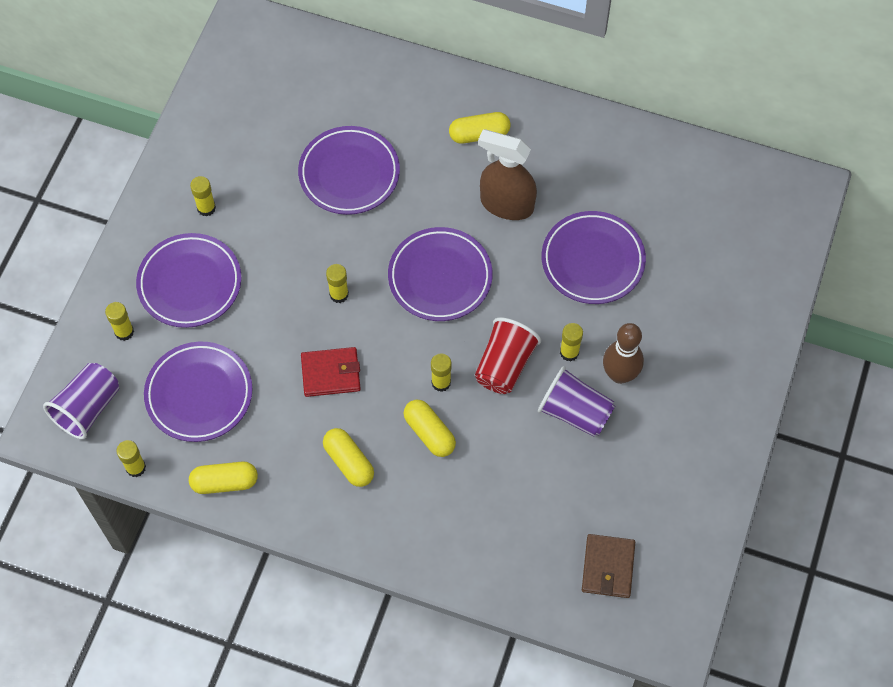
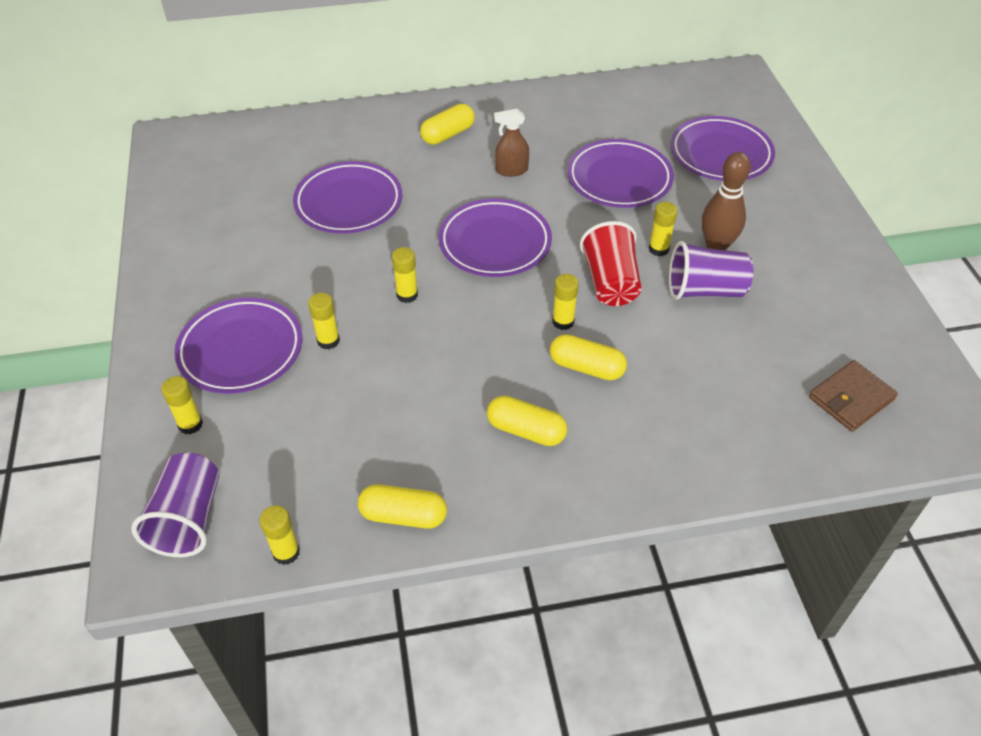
camera: 30 degrees left, 15 degrees down
purple plate [144,342,253,442] -> purple plate moved to [670,116,775,181]
yellow capsule [189,462,258,494] -> yellow capsule turned 45 degrees clockwise [358,484,447,529]
yellow glue stick [190,176,216,217] -> yellow glue stick moved to [308,293,340,349]
red wallet [301,347,361,397] -> none
brown spray bottle [478,130,537,220] -> brown spray bottle [494,109,529,177], size x0.58
brown wallet [582,534,635,598] -> brown wallet turned 75 degrees clockwise [809,360,898,432]

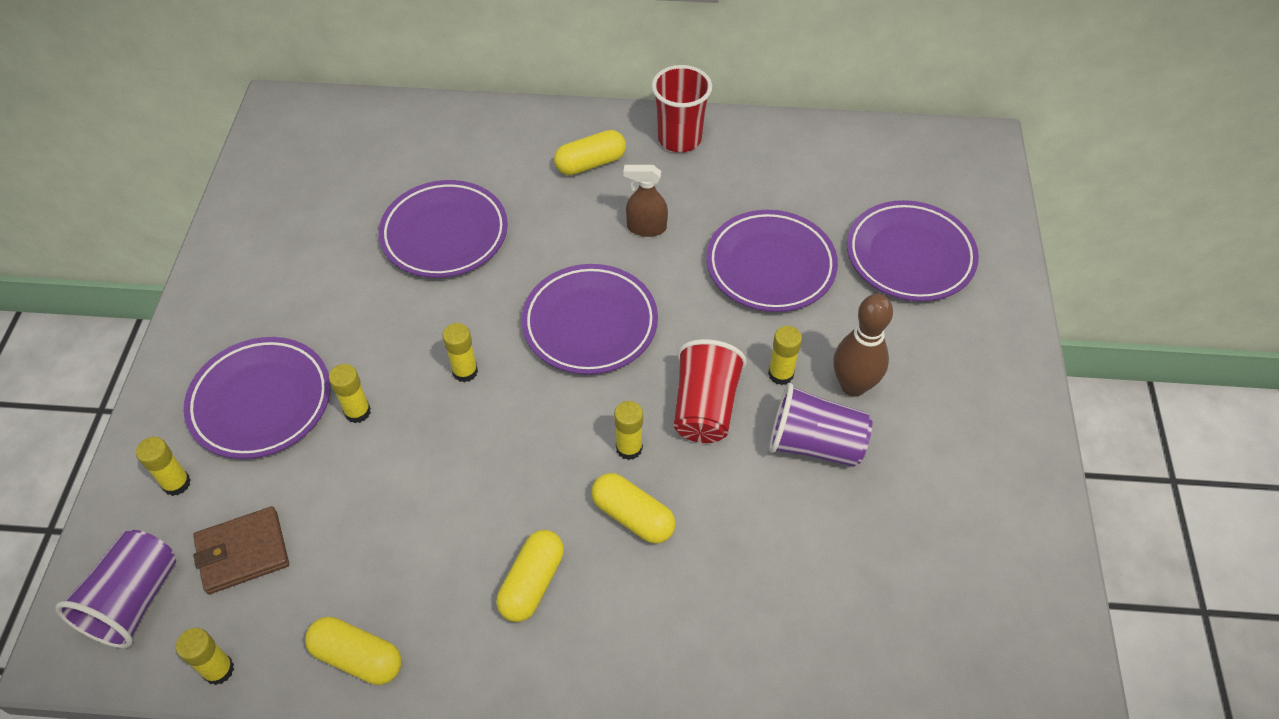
camera: 15 degrees right, 5 degrees up
yellow capsule [487,396,567,446] -> yellow capsule turned 75 degrees clockwise [496,530,564,622]
brown wallet [809,360,898,432] -> brown wallet moved to [193,506,289,594]
none -> red cup [652,65,712,152]

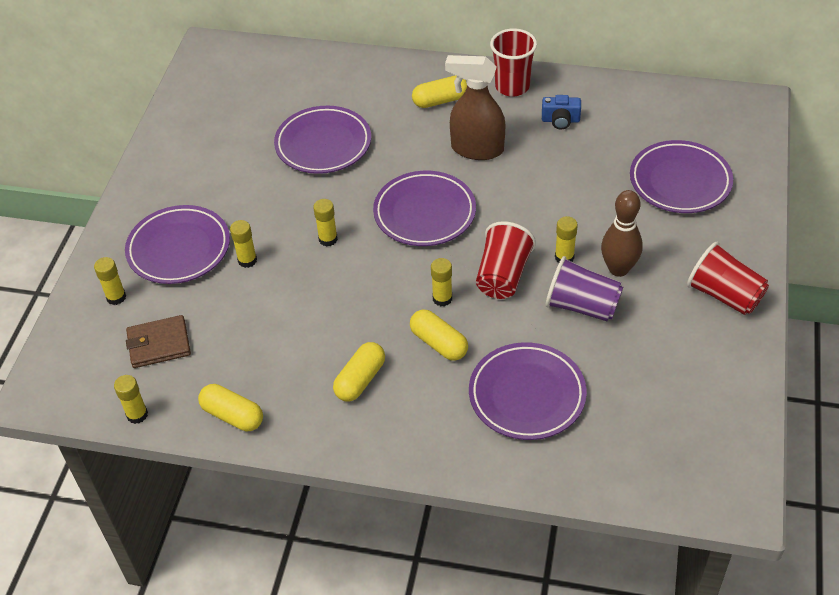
camera: 10 degrees right, 5 degrees down
purple cup [55,530,176,648] -> none
brown spray bottle [623,165,668,237] -> brown spray bottle [445,55,505,160], size x1.73
purple plate [706,210,838,312] -> purple plate moved to [469,342,587,440]
none -> blue camera [542,95,581,129]
none -> red cup [687,242,769,315]

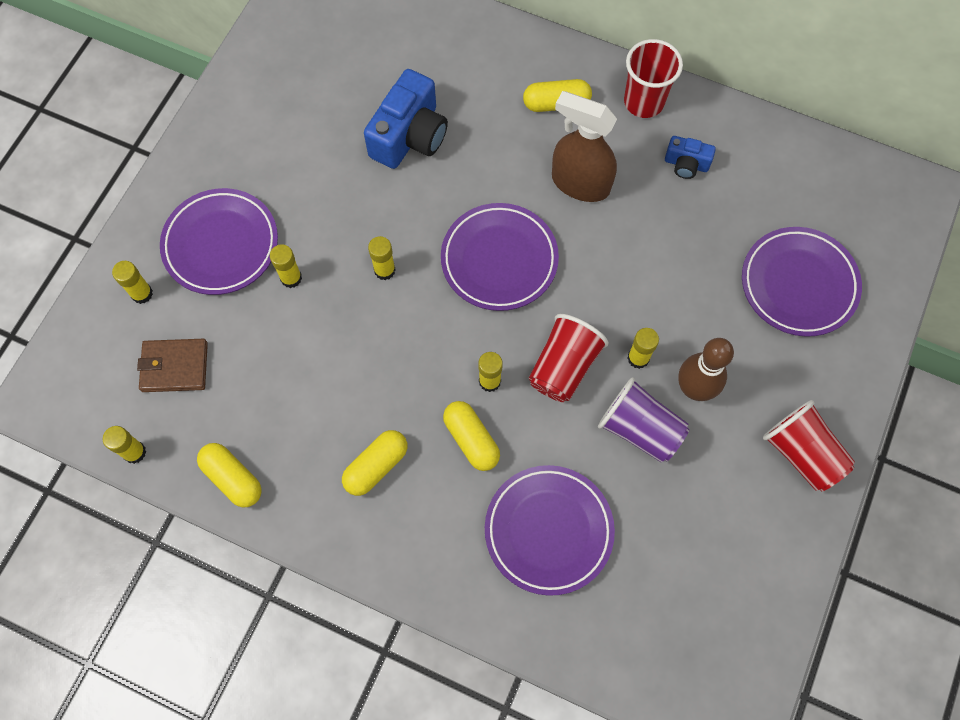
camera: 10 degrees right, 20 degrees up
purple plate [274,106,371,174] -> blue camera [364,69,448,169]

